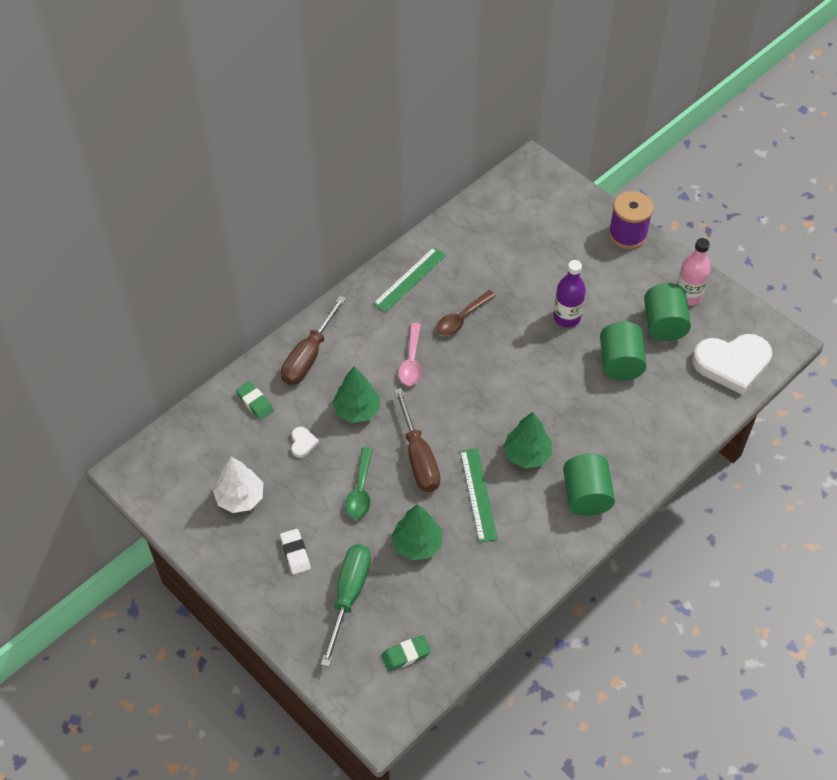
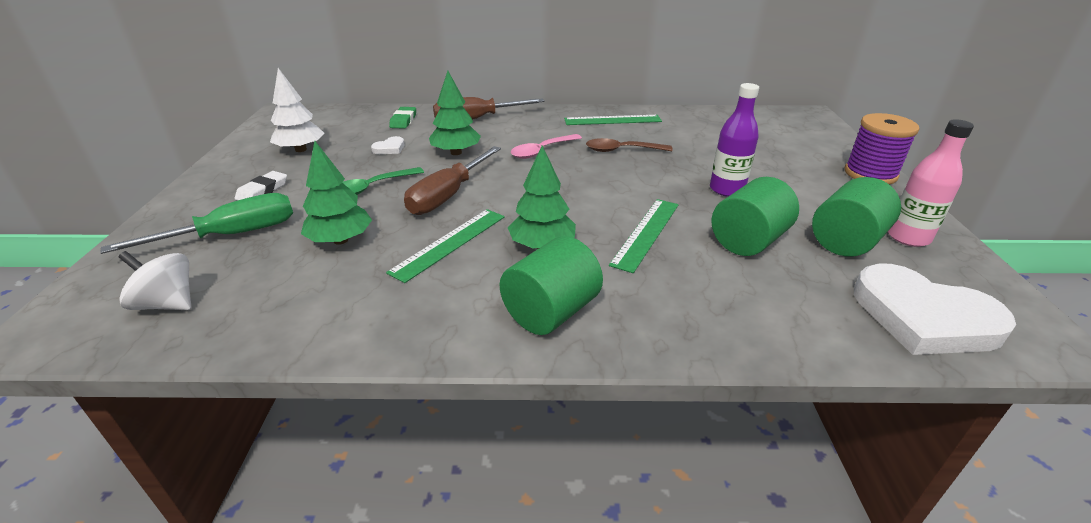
camera: 45 degrees right, 20 degrees down
green eraser [381,635,431,671] -> white spinning top [118,251,191,310]
none -> green ruler [609,199,679,273]

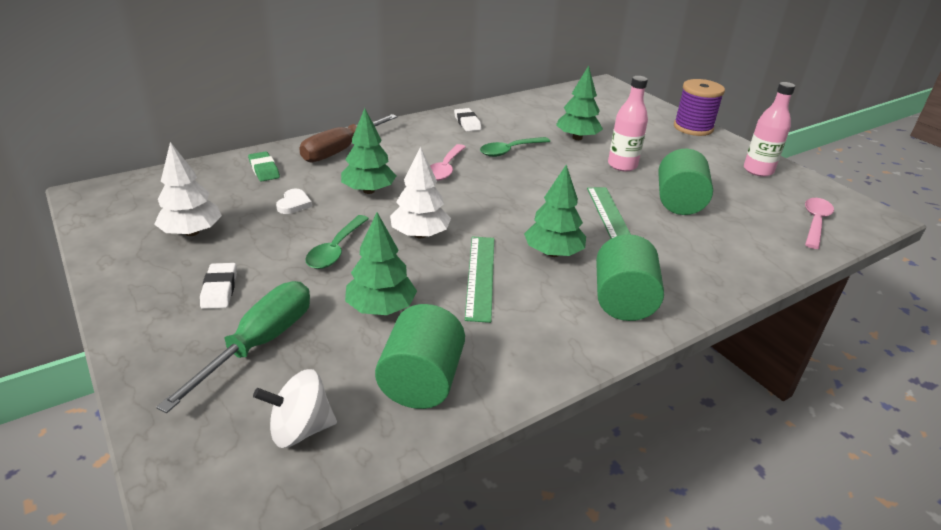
camera: 35 degrees left, 0 degrees up
brown screwdriver [404,146,501,215] -> white tree [390,146,451,238]
green ruler [564,115,662,125] -> white eraser [454,108,482,131]
brown spoon [586,138,673,152] -> green spoon [480,137,550,157]
purple bottle [710,83,759,197] -> pink bottle [608,76,648,171]
green cylinder [812,177,901,257] -> green cylinder moved to [375,304,465,409]
white heart [854,263,1016,355] -> pink spoon [805,198,834,249]
none -> green tree [556,65,603,140]

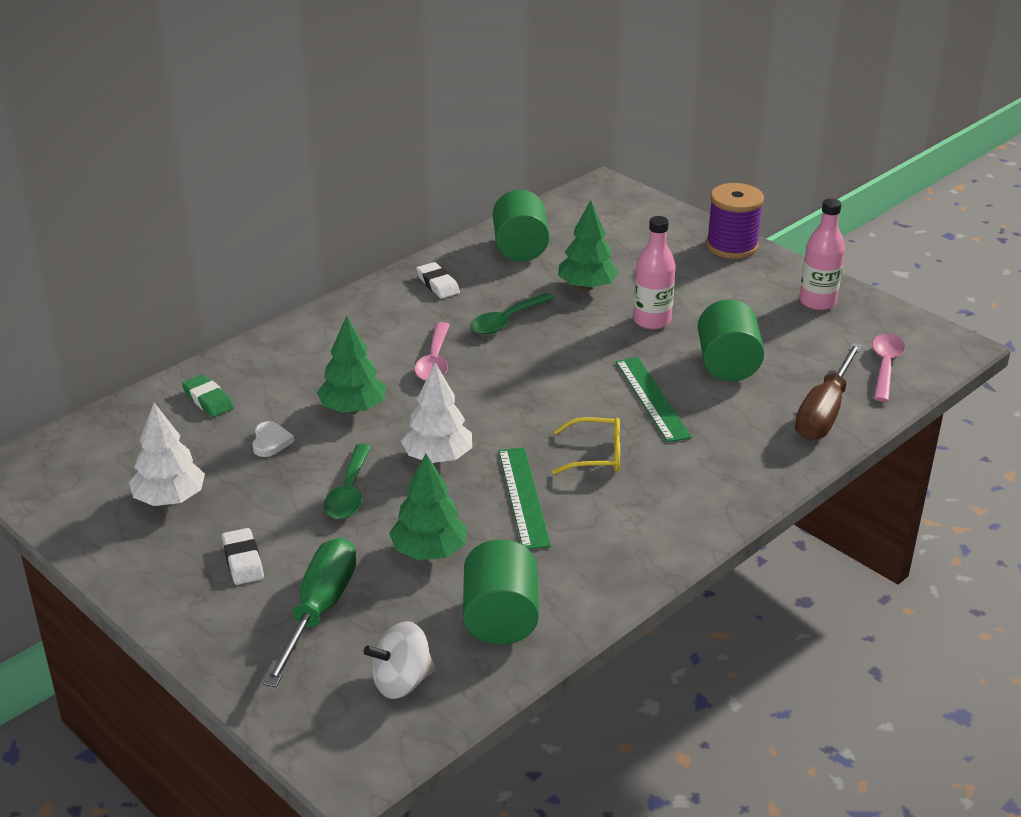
camera: 10 degrees left, 0 degrees up
brown screwdriver [299,114,397,163] -> brown screwdriver moved to [795,343,862,440]
green tree [524,164,586,257] -> yellow glasses [552,417,620,475]
green cylinder [596,234,664,321] -> green cylinder moved to [493,190,549,261]

